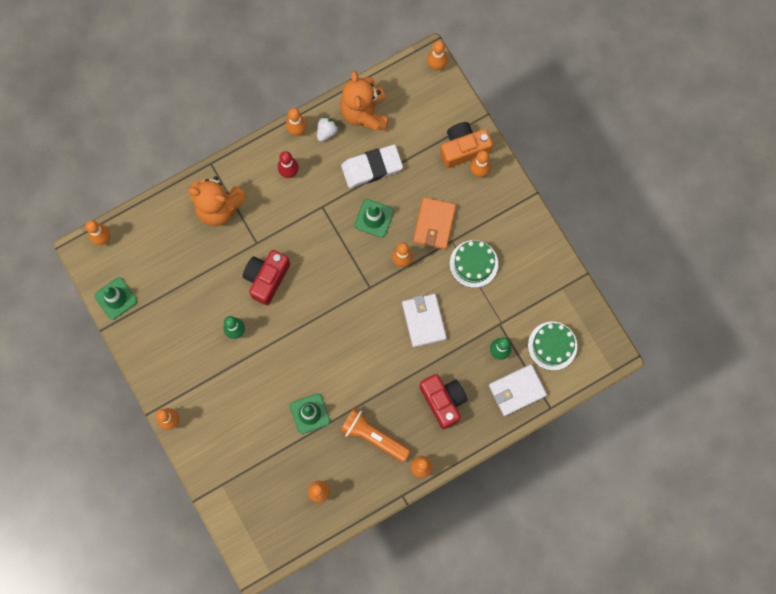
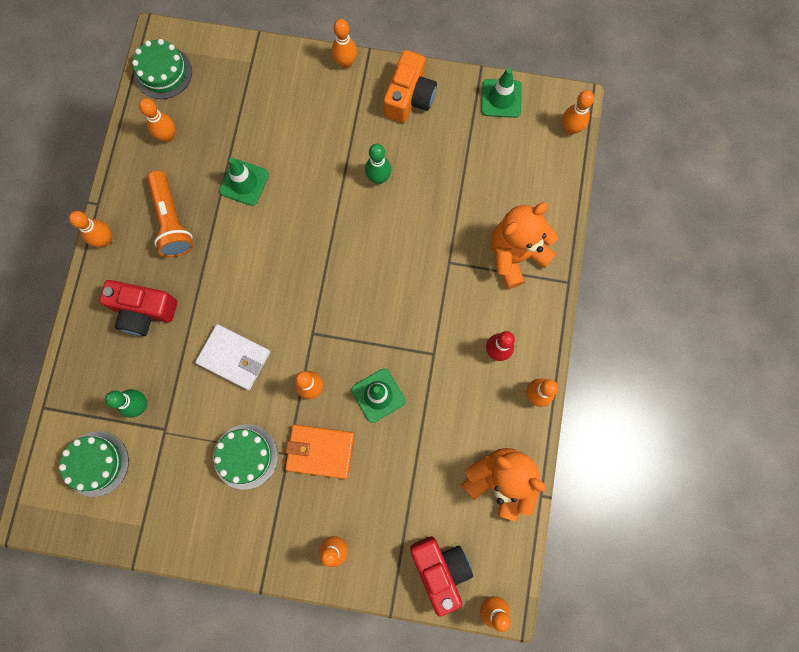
camera: 130 degrees right, 0 degrees up
red camera [243,250,290,305] -> red camera moved to [410,536,473,617]
white strawberry [317,117,339,142] -> none
orange flashlight [340,407,411,462] -> orange flashlight turned 90 degrees clockwise [147,171,193,257]
white eraser [341,145,403,188] -> none
orange wallet [413,197,456,249] -> orange wallet turned 45 degrees counterclockwise [285,424,354,479]
orange camera [440,122,493,168] -> orange camera moved to [384,50,437,123]
white wallet [489,364,547,416] -> none
none -> green cake [132,39,192,99]

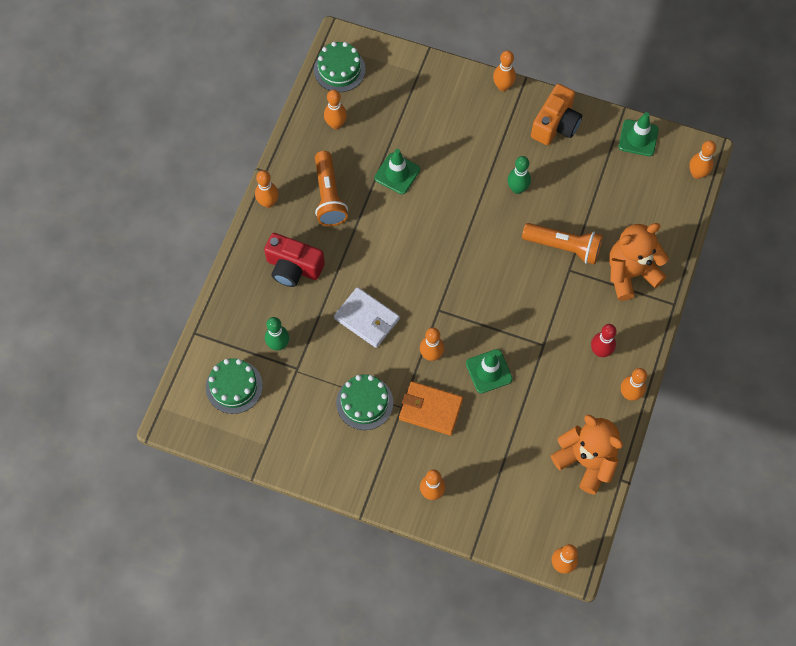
camera: 10 degrees right, 10 degrees down
red camera [410,536,473,617] -> none
none -> orange flashlight [522,223,603,265]

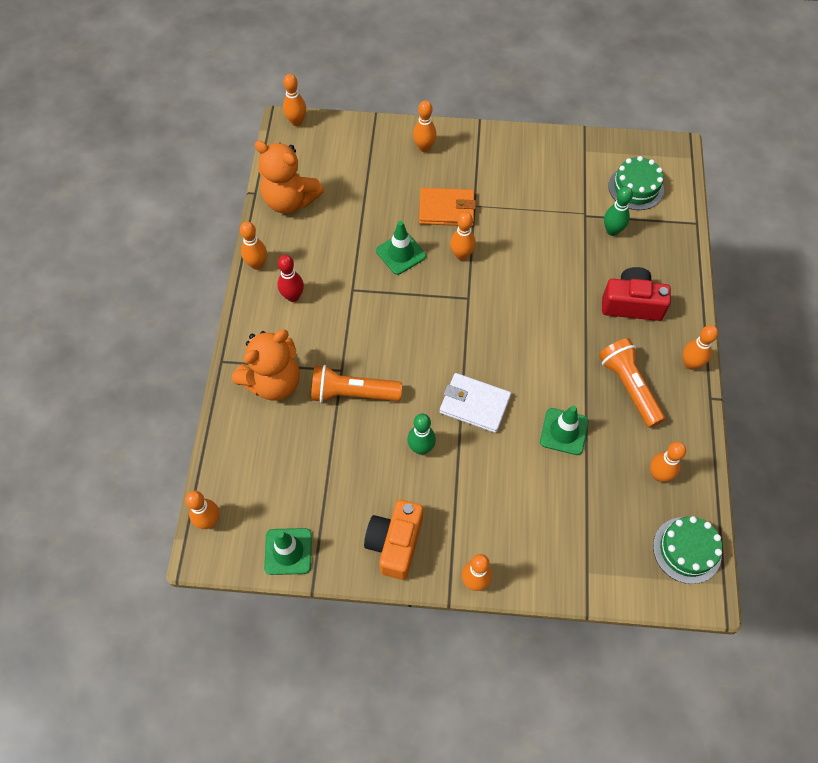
camera: 165 degrees right, 5 degrees down
white wallet [334,287,400,348] -> white wallet moved to [440,373,511,433]
green cake [336,374,393,430] -> none

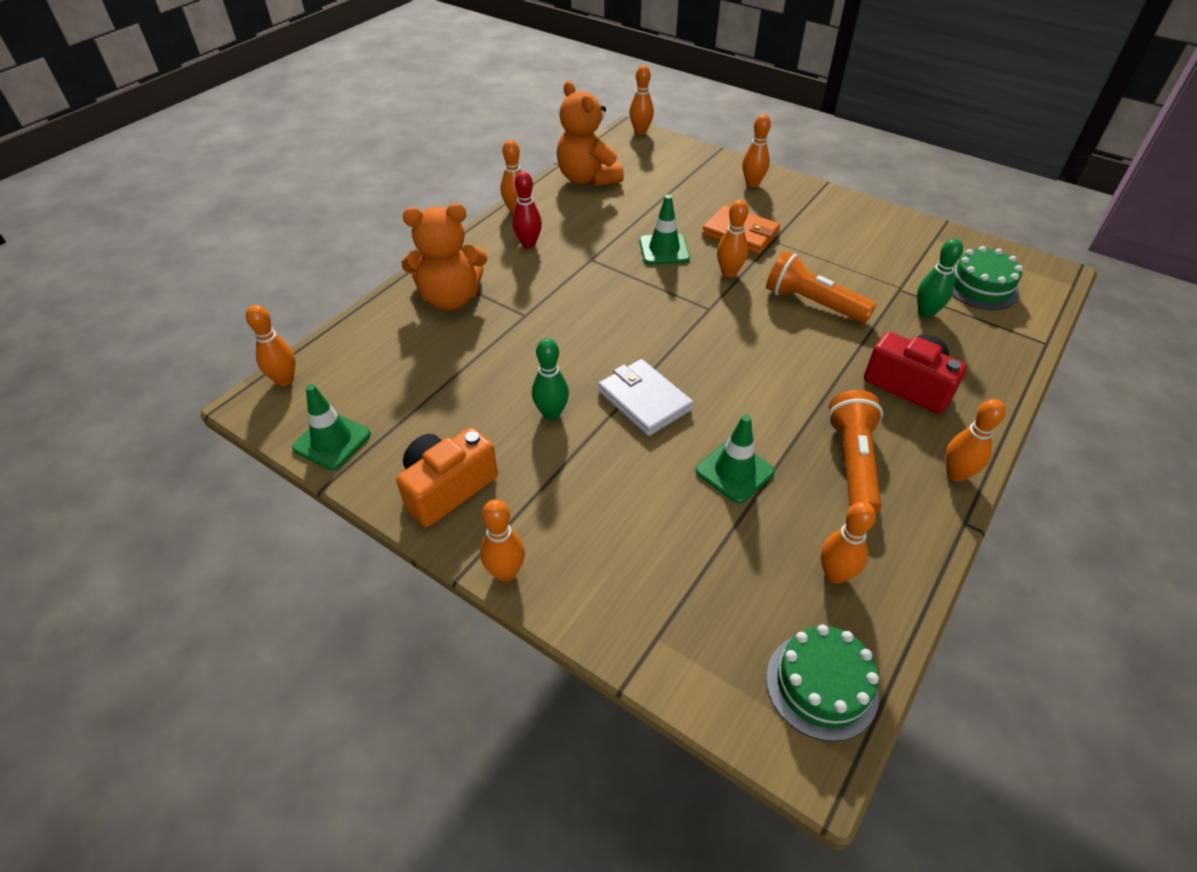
camera: 30 degrees right, 15 degrees down
orange flashlight [311,365,402,403] -> orange flashlight moved to [766,251,876,323]

